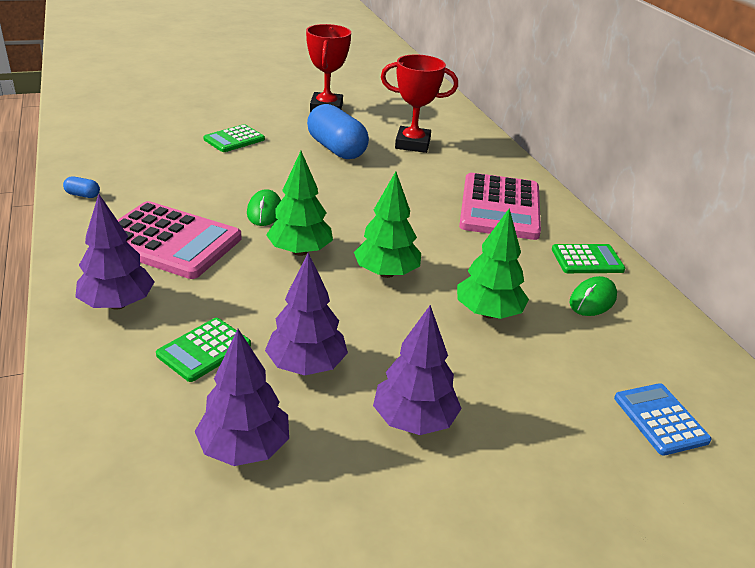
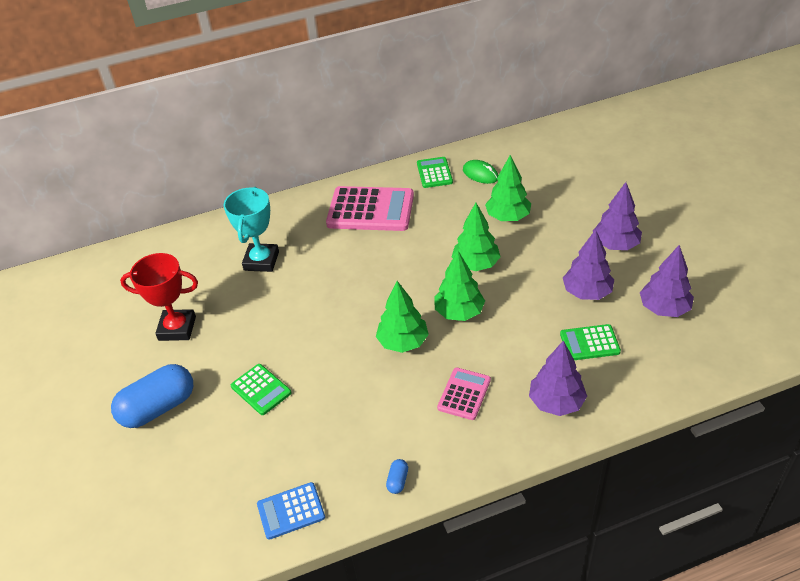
camera: 85 degrees left, 10 degrees up
pink calculator [118,201,242,279] -> pink calculator [437,367,491,420], size x0.54
green calculator [156,318,251,382] -> green calculator turned 135 degrees clockwise [560,324,621,360]
green mouse [247,189,281,226] -> green tree [376,281,429,353]
blue capsule [307,104,369,159] -> blue capsule moved to [111,364,193,428]
red trophy [381,54,458,153] -> turquoise trophy [223,187,279,272]
blue calculator [614,383,712,456] -> blue calculator moved to [257,482,325,540]

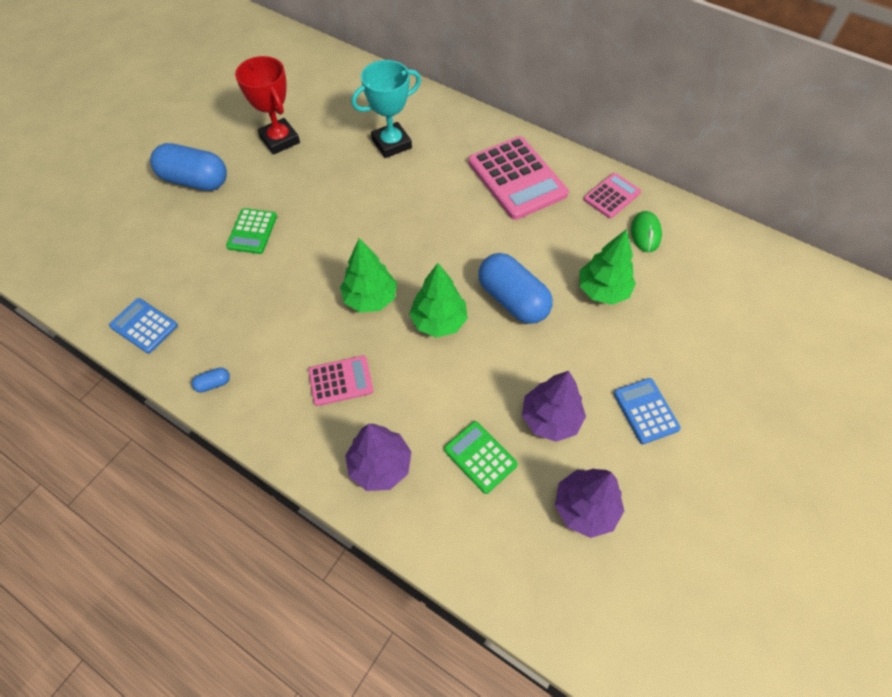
camera: 50 degrees right, 15 degrees up
green calculator [417,157,453,188] -> pink calculator [583,173,641,219]
green tree [452,203,501,271] -> blue capsule [478,253,553,324]
purple tree [593,182,642,250] -> blue calculator [613,378,681,444]

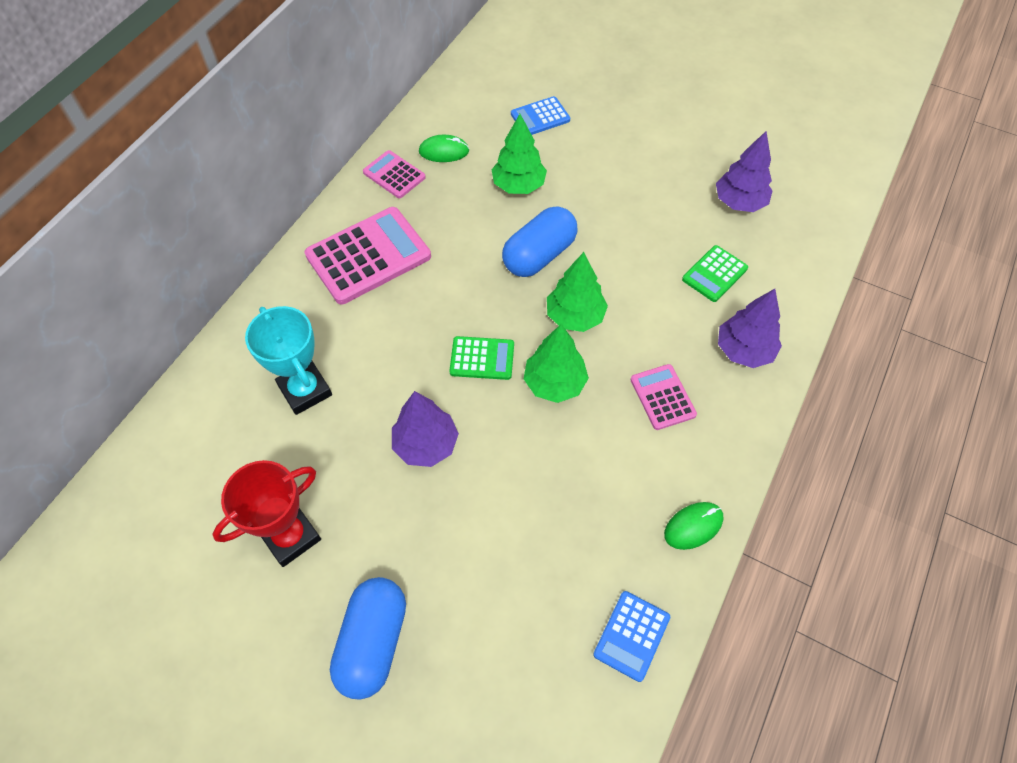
camera: 95 degrees left, 0 degrees up
blue capsule [192,368,230,393] -> green mouse [664,502,723,550]
green calculator [226,208,277,254] -> green calculator moved to [449,336,514,380]
purple tree [522,371,586,442] -> purple tree moved to [392,391,459,467]
blue calculator [613,378,681,444] -> blue calculator moved to [511,96,570,135]

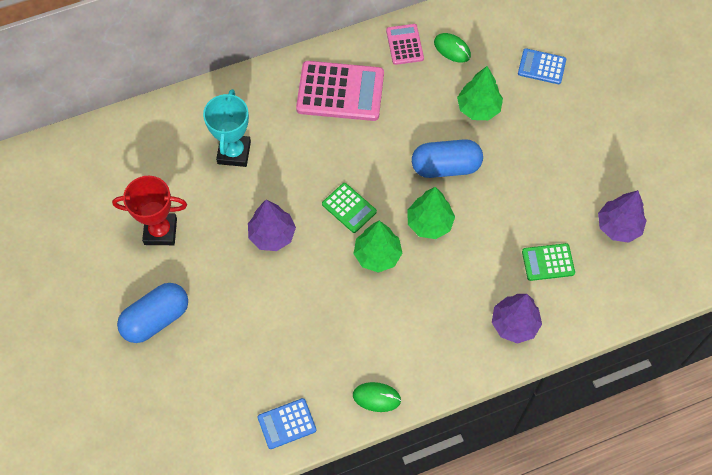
camera: 40 degrees right, 5 degrees up
pink calculator [631,364,697,430] -> none

